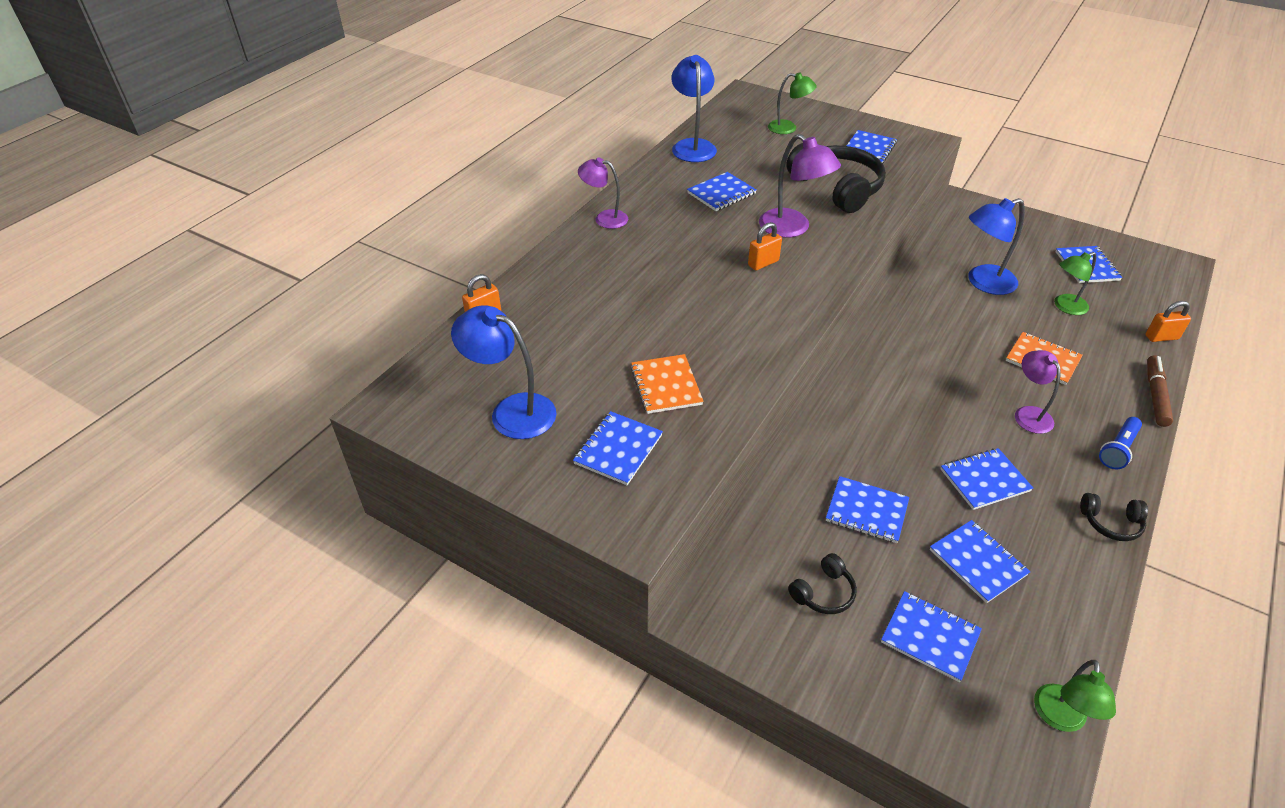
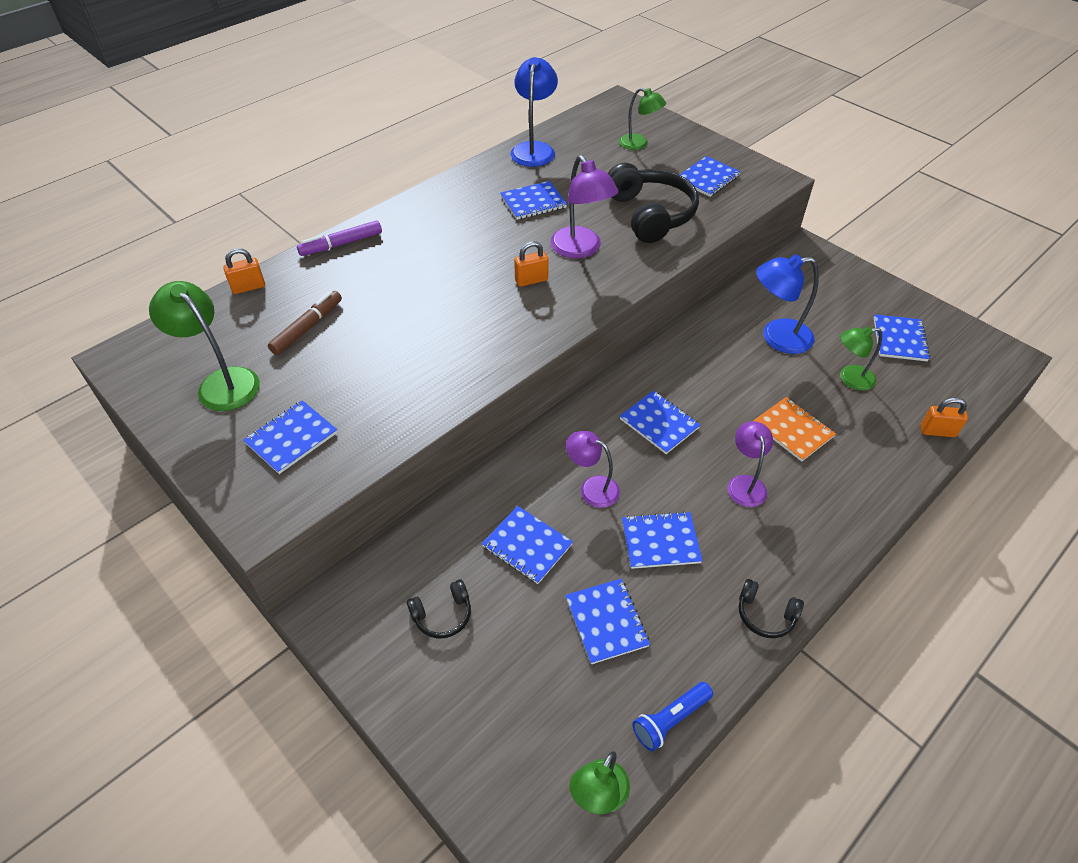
camera: 15 degrees right, 5 degrees up
blue lamp [451,305,556,439] -> green lamp [149,281,260,411]
purple lamp [578,157,628,229] -> purple lamp moved to [566,431,620,508]
orange notebook [631,354,704,414] -> none
blue notebook [881,591,982,682] -> blue notebook moved to [620,391,700,454]
blue flashlight [1099,417,1142,469] -> blue flashlight moved to [632,682,713,751]
brown marker [1147,355,1173,427] -> brown marker moved to [268,291,342,355]
none -> purple marker [297,220,382,256]

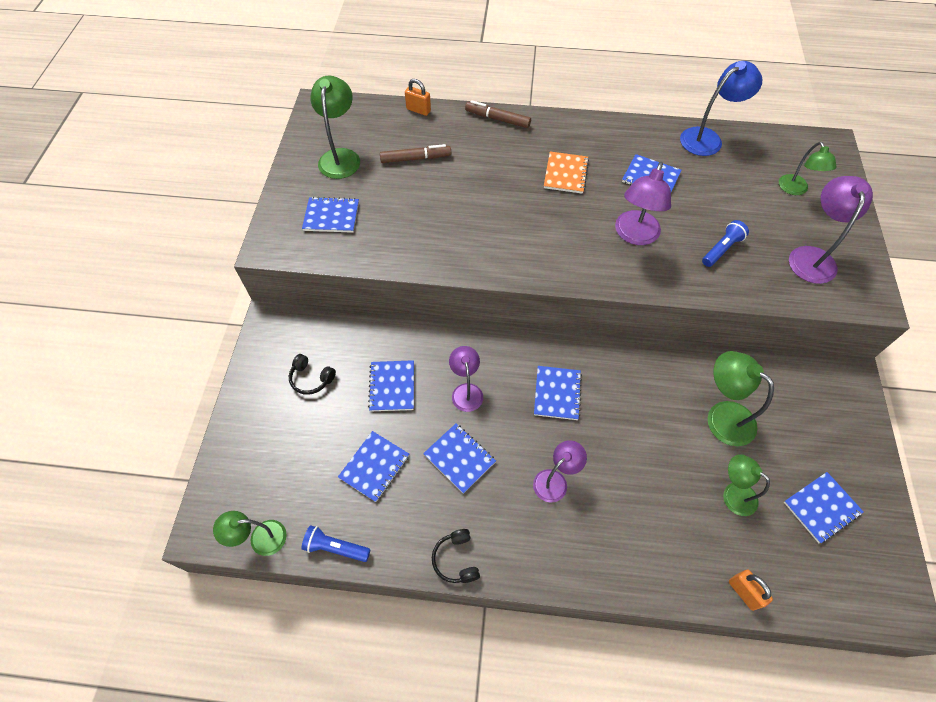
camera: 50 degrees right, 10 degrees up
purple marker [297,220,382,256] -> brown marker [465,100,531,128]
orange padlock [514,241,549,287] -> none
black headphones [608,163,699,243] -> blue flashlight [702,220,749,267]
blue notebook [679,156,741,197] -> purple lamp [789,176,873,284]
orange notebook [753,397,836,462] -> orange notebook moved to [544,151,589,194]
blue lamp [756,254,819,354] -> green lamp [708,351,774,446]

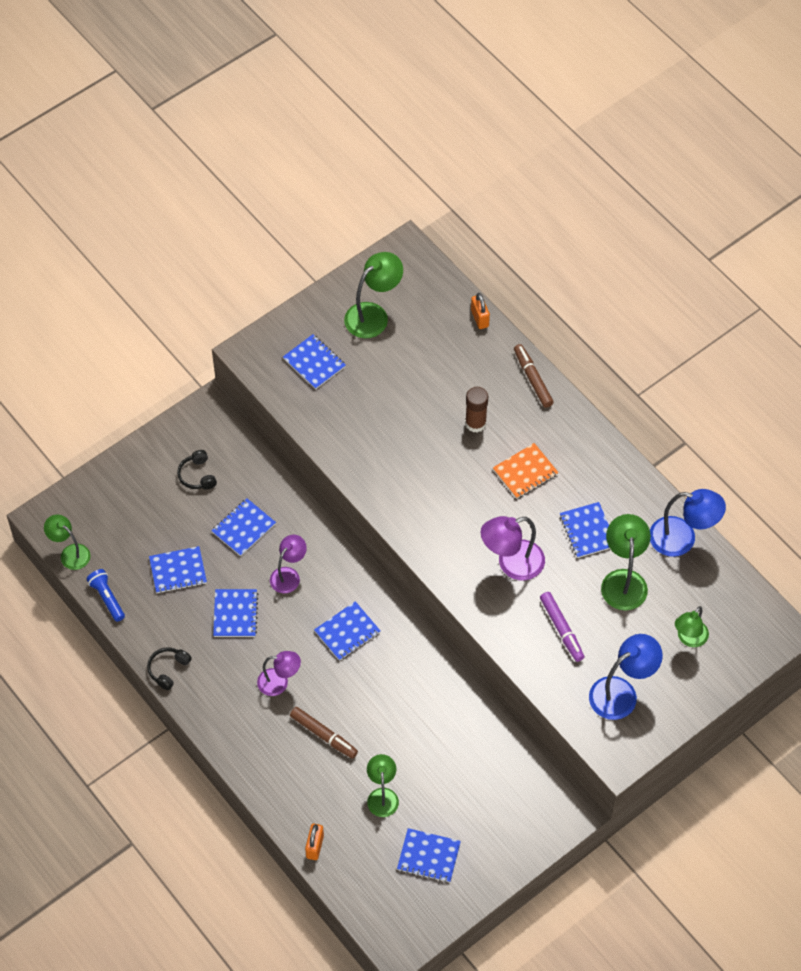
camera: 45 degrees right, 0 degrees up
brown marker [380,144,451,163] -> brown marker moved to [290,707,358,759]
blue flashlight [702,220,749,267] -> purple marker [540,592,584,662]
green lamp [708,351,774,446] -> green lamp moved to [601,514,651,611]
purple lamp [789,176,873,284] -> blue lamp [589,634,663,720]
none -> brown glue stick [465,387,488,433]

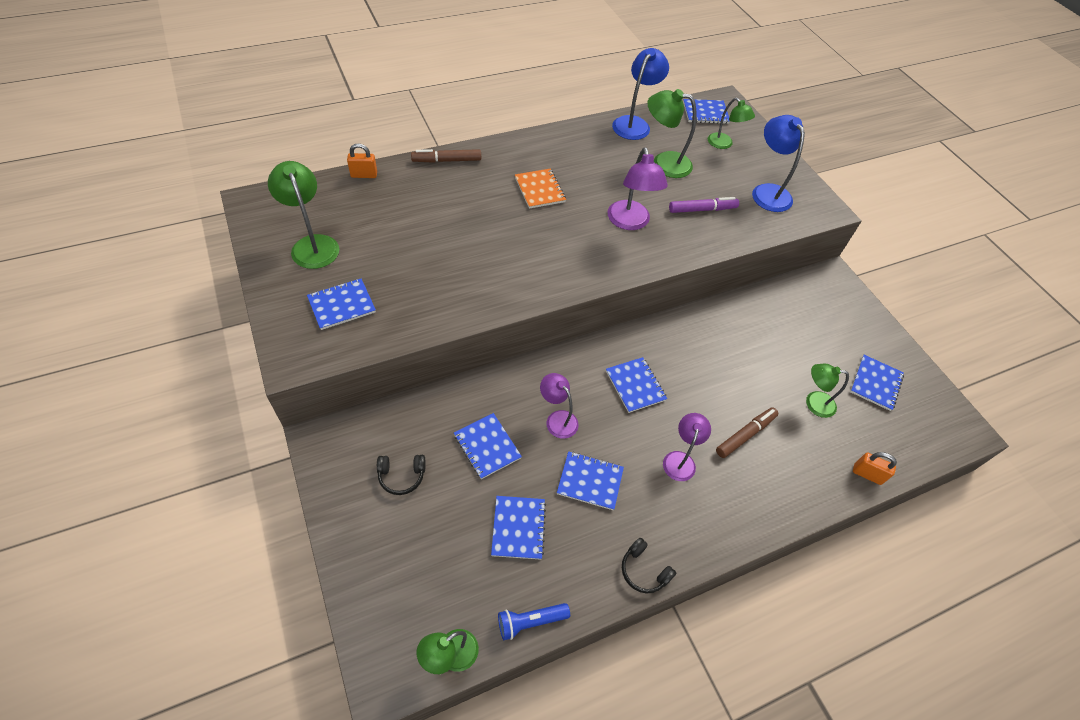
camera: 80 degrees left, 5 degrees down
brown glue stick [465,387,488,433] -> none
blue notebook [560,502,610,558] -> blue notebook moved to [683,99,730,124]

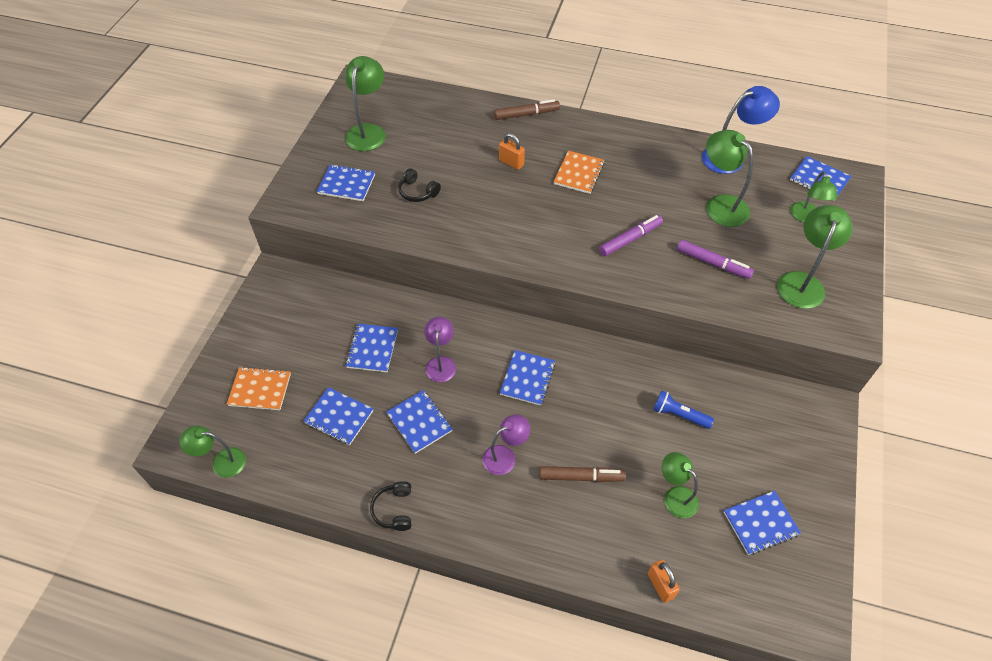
camera: 45 degrees right, 0 degrees up
orange padlock [347,143,377,178] -> orange padlock moved to [499,133,525,170]
black headphones [377,455,426,495] -> black headphones moved to [398,168,441,202]
brown marker [411,149,481,163] -> brown marker turned 135 degrees clockwise [494,99,560,120]
blue notebook [491,496,546,560] -> blue notebook turned 75 degrees clockwise [303,387,373,445]
blue flashlight [498,603,570,640] -> blue flashlight moved to [653,391,714,429]
purple lamp [607,147,668,230] -> purple marker [599,215,663,256]
blue lamp [752,115,805,212] -> green lamp [777,205,853,309]
none -> orange notebook [227,367,291,410]

